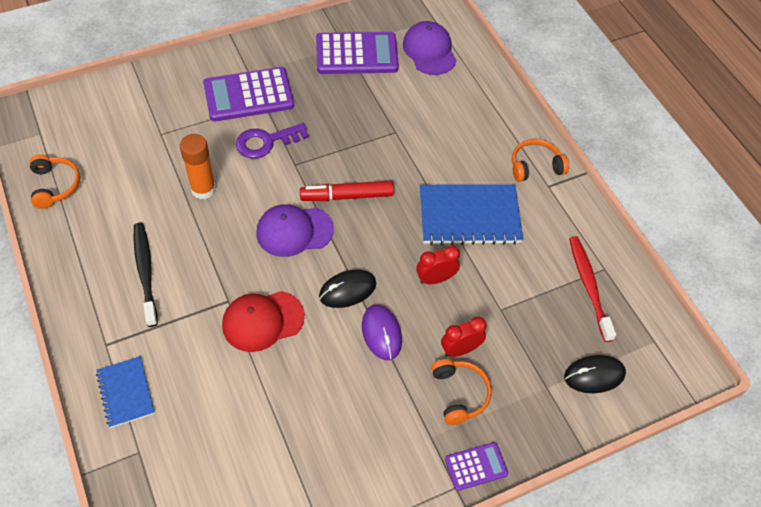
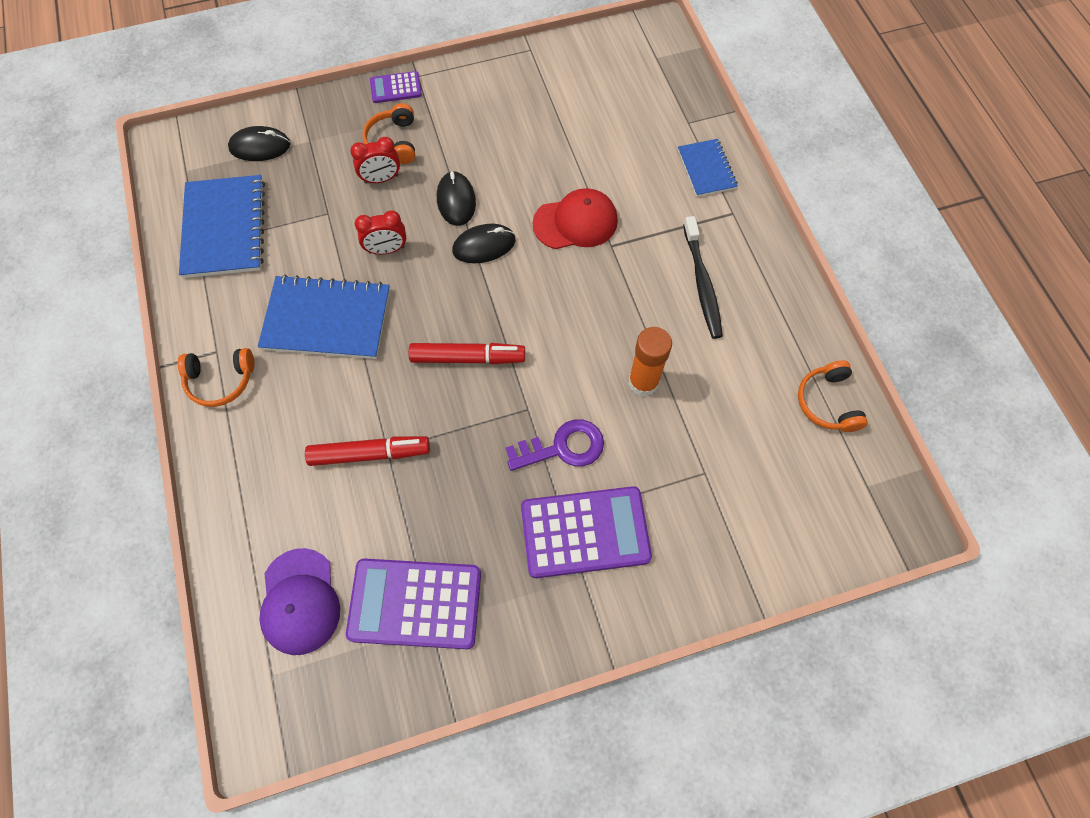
camera: 170 degrees left, 10 degrees up
purple cap [256,204,334,257] -> none
purple mouse [362,305,402,360] -> black mouse [437,171,476,226]
red toothbrush [569,236,616,342] -> blue notebook [179,175,265,278]
none -> red marker [305,436,430,466]

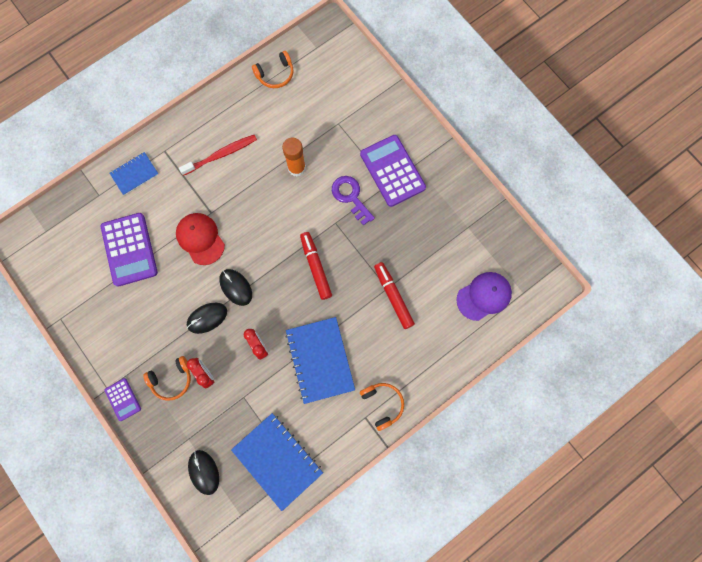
camera: 110 degrees left, 10 degrees up
blue notebook [179,175,265,278] -> blue notebook turned 75 degrees clockwise [231,413,323,511]
purple calculator [346,558,481,649] -> purple calculator moved to [101,213,158,287]
black toothbrush [683,216,723,339] -> red toothbrush [179,135,257,176]

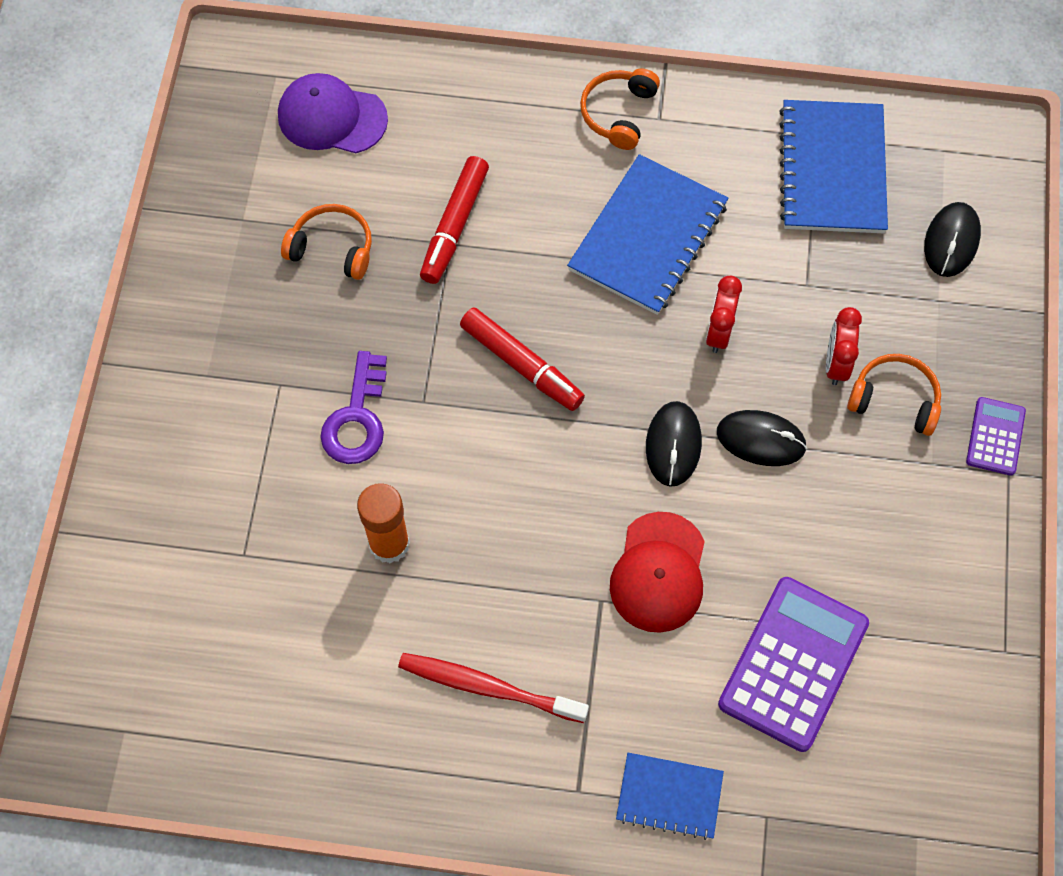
camera: 135 degrees left, 10 degrees down
orange headphones [252,51,293,88] -> orange headphones moved to [281,204,372,280]
red marker [300,232,332,300] -> red marker turned 75 degrees counterclockwise [460,308,585,411]
purple calculator [360,135,426,207] -> none

